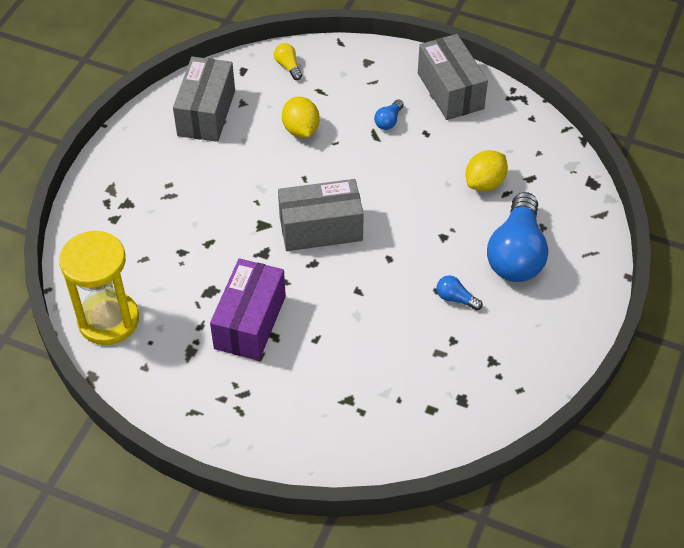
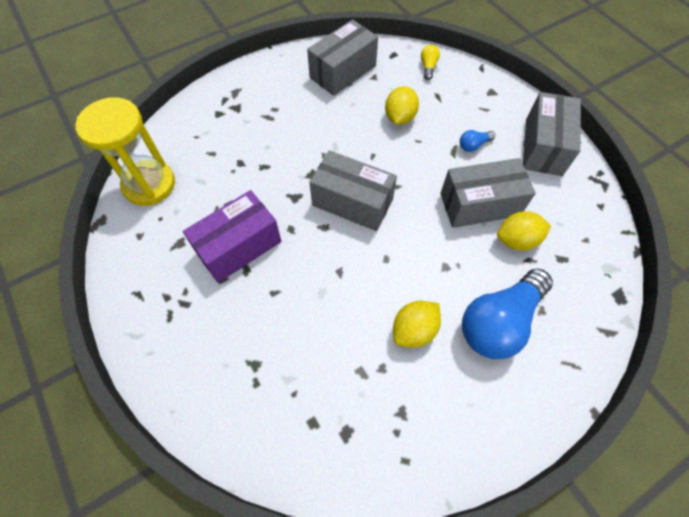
camera: 35 degrees right, 10 degrees up
blue light bulb [436,276,483,310] -> yellow lemon [393,301,441,348]
none -> grey box [440,158,536,228]

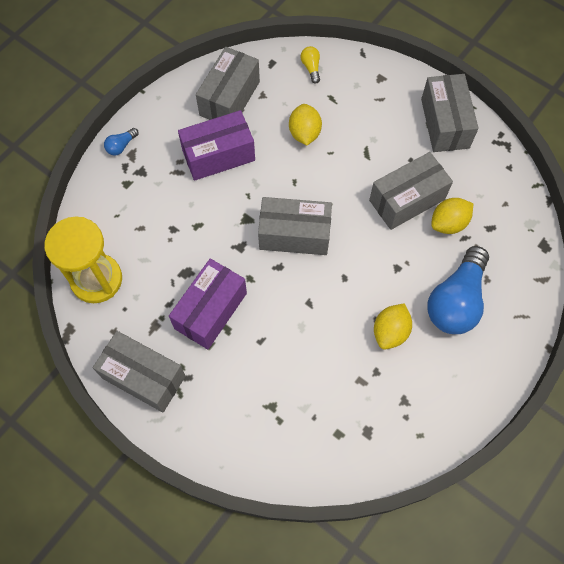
camera: 20 degrees left, 5 degrees up
blue light bulb [460,130,495,152] -> blue light bulb moved to [104,128,139,155]
none -> grey box [93,331,186,413]
none -> purple box [178,110,255,181]

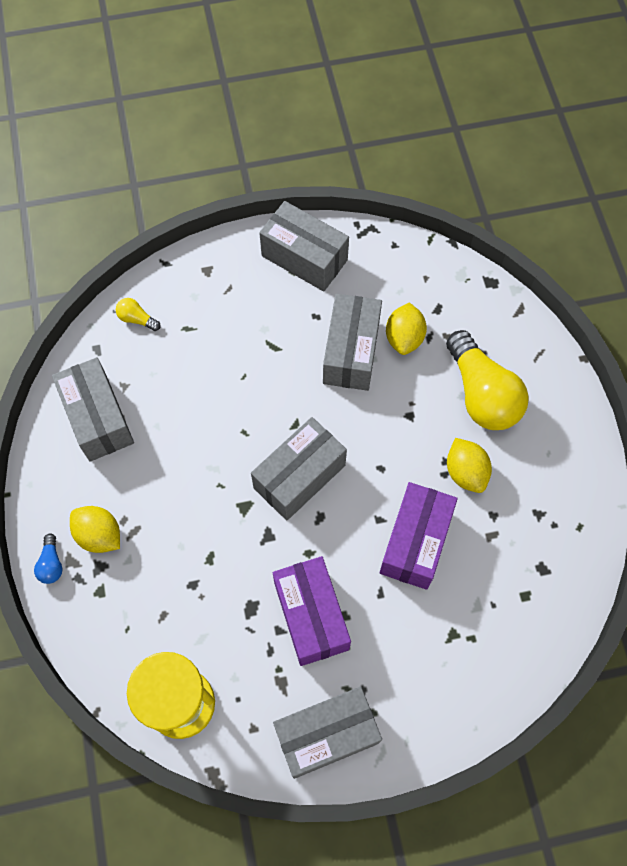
camera: 50 degrees left, 0 degrees up
purple box [178,110,255,181] -> purple box moved to [380,482,458,590]
yellow lemon [289,104,322,146] -> yellow lemon moved to [70,506,120,553]
blue light bulb [427,246,489,334] -> yellow light bulb [446,330,529,430]

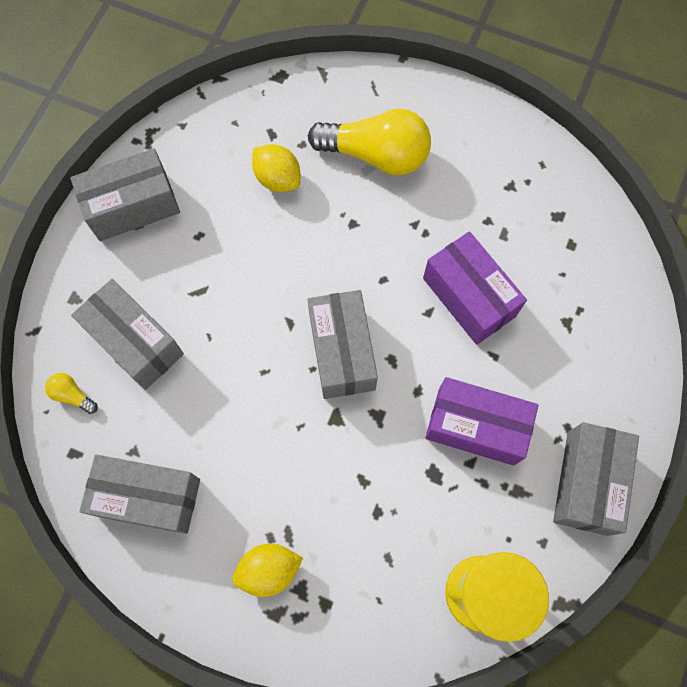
camera: 55 degrees left, 5 degrees up
blue light bulb [34,534,63,584] -> none
yellow light bulb [116,298,161,331] -> yellow light bulb turned 60 degrees clockwise [45,373,98,414]
grey box [323,294,382,391] -> grey box moved to [71,279,184,390]
yellow lemon [447,438,492,493] -> none

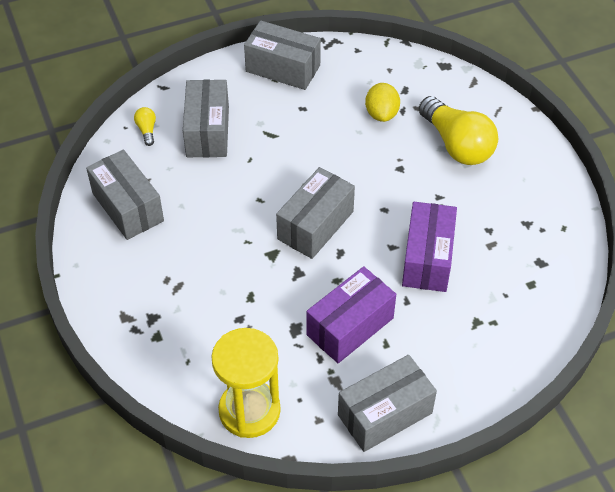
camera: 45 degrees right, 20 degrees down
yellow lemon [232,544,303,597] -> none
purple box [425,377,539,466] -> purple box turned 75 degrees clockwise [306,266,396,363]

